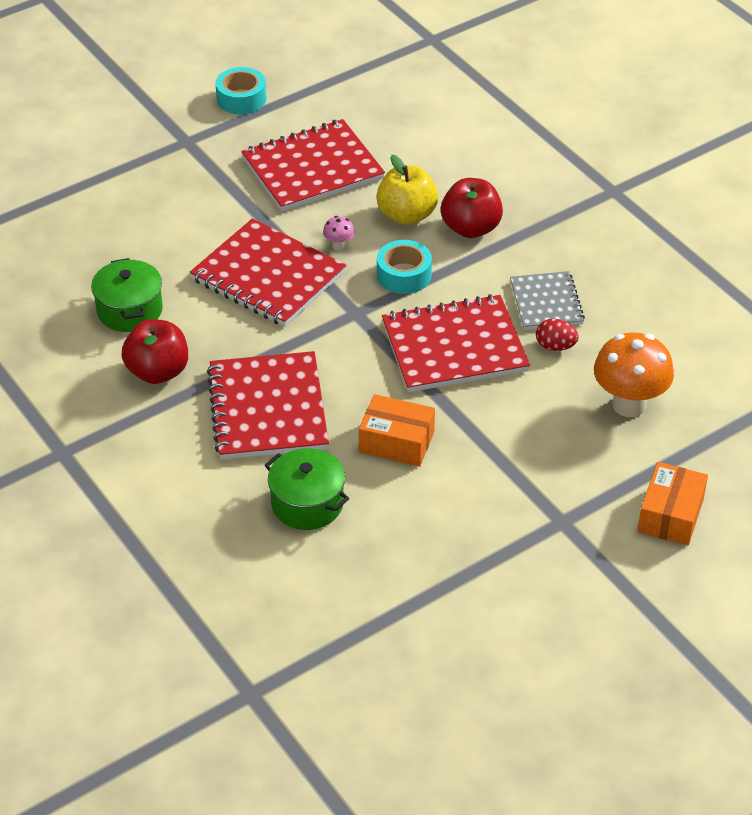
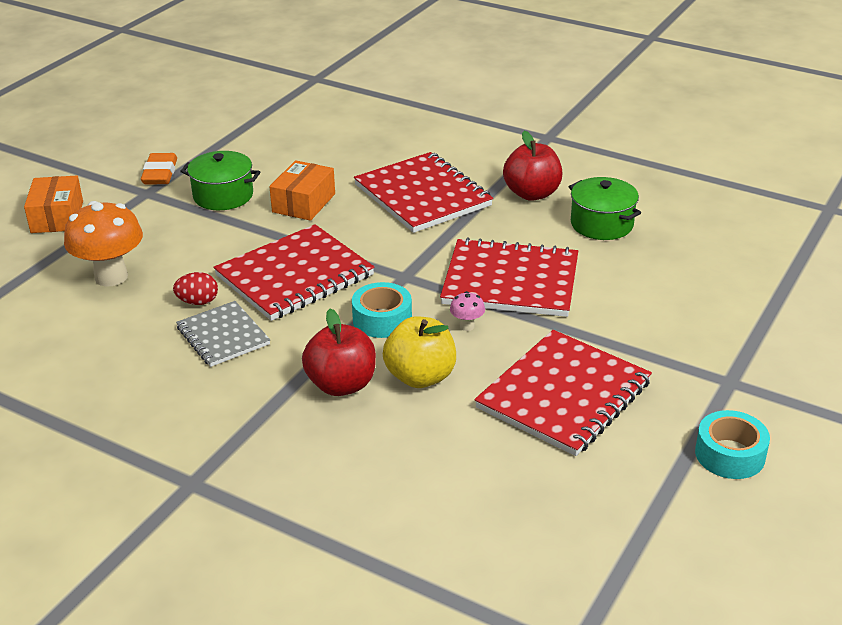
camera: 155 degrees right, 10 degrees down
green pot [265,448,350,530] -> green pot moved to [180,151,260,210]
orange box [359,394,435,467] -> orange box turned 60 degrees counterclockwise [269,160,335,221]
none -> orange eraser [141,153,177,184]

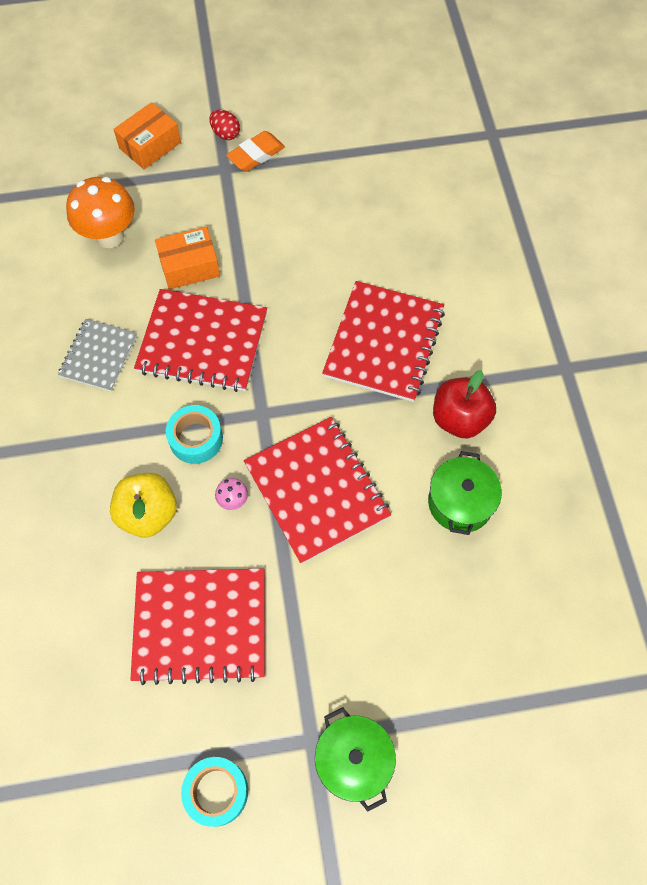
camera: 50 degrees right, 30 degrees up
red egg [173,272,218,305] -> red egg moved to [209,110,240,140]
green pot [180,151,260,210] -> green pot moved to [315,707,396,812]
orange box [269,160,335,221] -> orange box moved to [155,227,220,289]
red apple [302,309,376,396] -> none

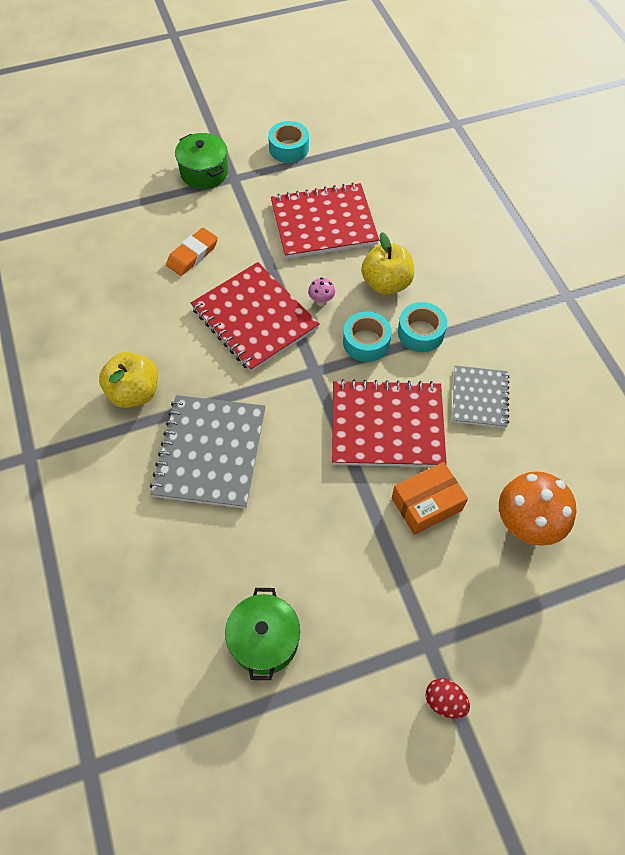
camera: 170 degrees right, 5 degrees down
orange box [113,102,181,169] -> none
orange eraser [226,131,285,171] -> orange eraser moved to [166,228,218,276]
red notebook [322,281,445,402] -> grey notebook [150,395,265,509]
green pot [428,451,502,535] -> green pot moved to [225,588,300,680]
red apple [433,370,496,438] -> yellow apple [99,352,158,408]
none -> turquoise tape [398,302,447,352]

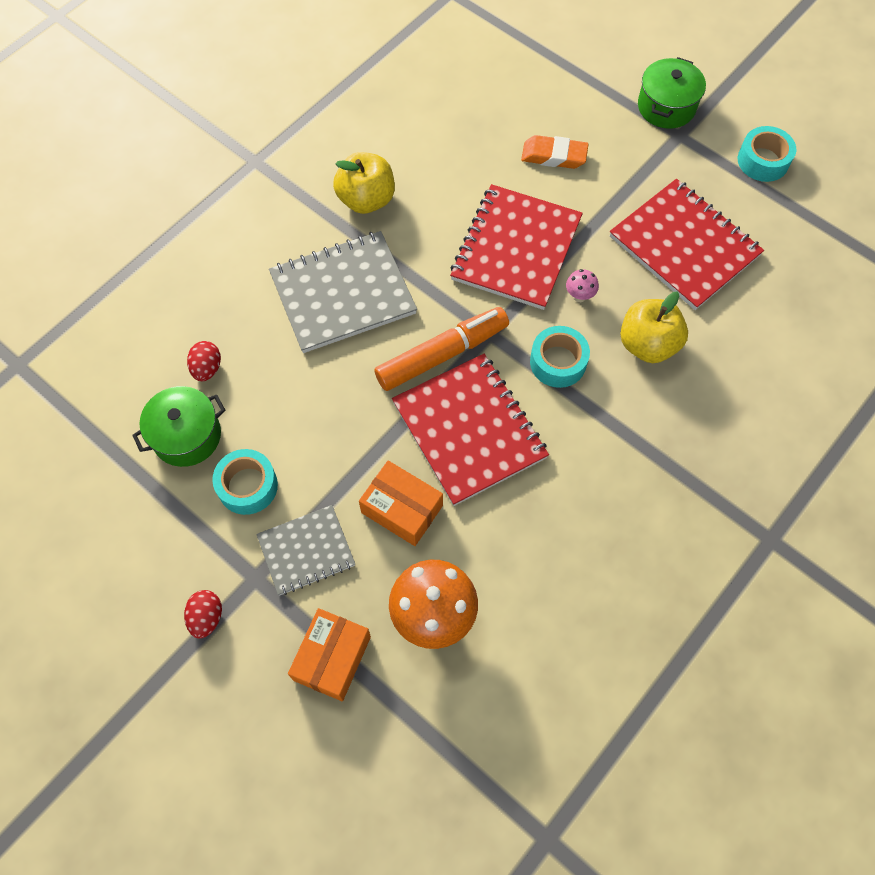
camera: 60 degrees right, 5 degrees up
turquoise tape [398,302,447,352] -> turquoise tape moved to [212,449,278,515]
grey notebook [452,366,509,428] -> grey notebook moved to [256,505,355,596]
none -> red egg [187,341,221,381]
none -> orange box [288,608,371,701]
none -> orange marker [374,307,509,391]

